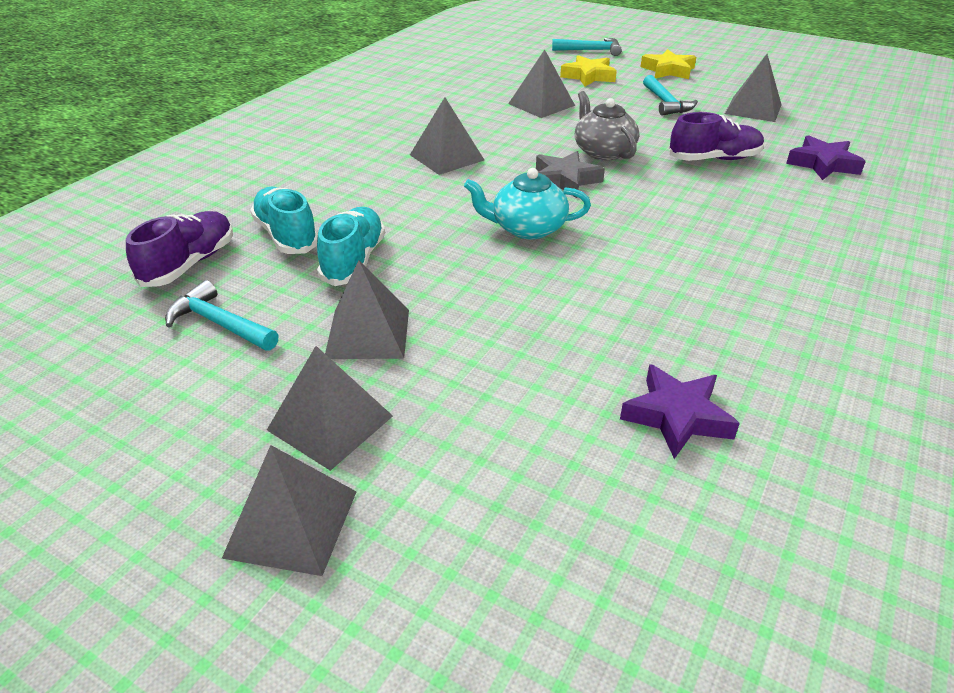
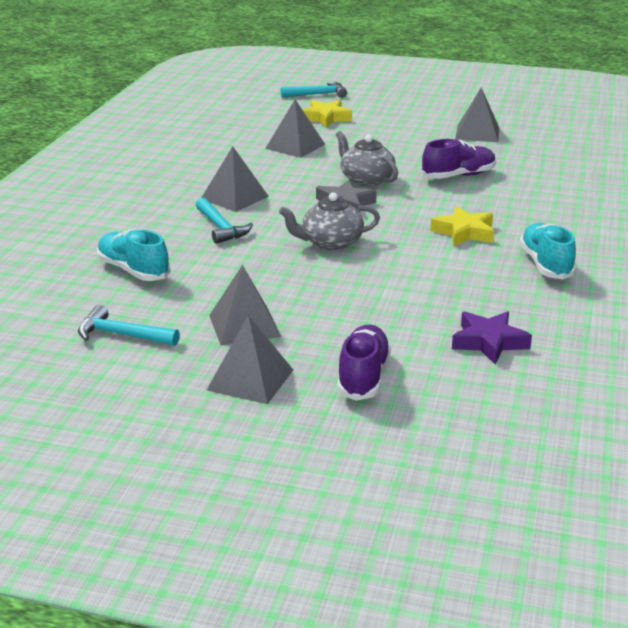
camera: 15 degrees left, 10 degrees down
purple shoe [126,211,233,287] -> purple shoe moved to [337,325,391,401]
grey pyramid [222,445,357,576] -> none
turquoise shoe [317,207,385,286] -> turquoise shoe moved to [519,223,576,279]
turquoise teapot [464,168,591,239] -> grey teapot [279,192,380,250]
yellow star [641,49,696,79] -> yellow star moved to [431,206,494,246]
turquoise hammer [643,75,698,116] -> turquoise hammer moved to [196,198,253,244]
purple star [786,135,866,180] -> none

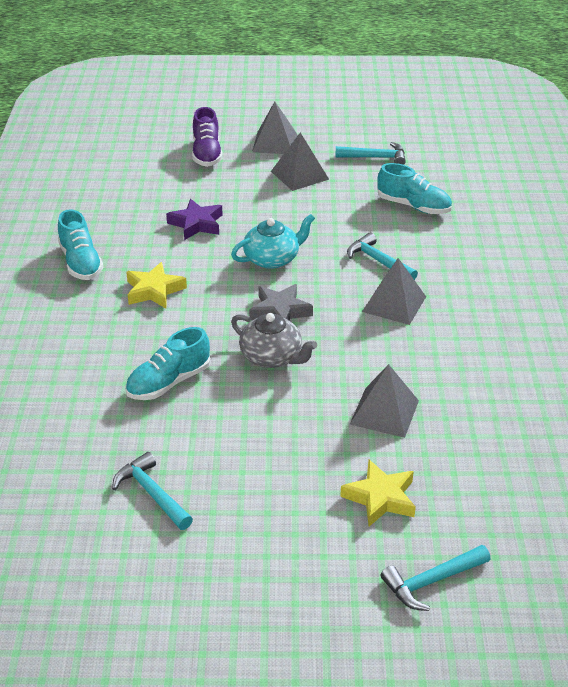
camera: 165 degrees right, 10 degrees up
grey teapot [279,192,380,250] -> turquoise teapot [231,214,315,269]
purple shoe [422,139,496,179] -> turquoise shoe [125,327,211,400]
purple star [452,311,532,364] -> purple star moved to [166,199,223,240]
grey pyramid [455,87,499,142] -> turquoise hammer [112,452,193,530]

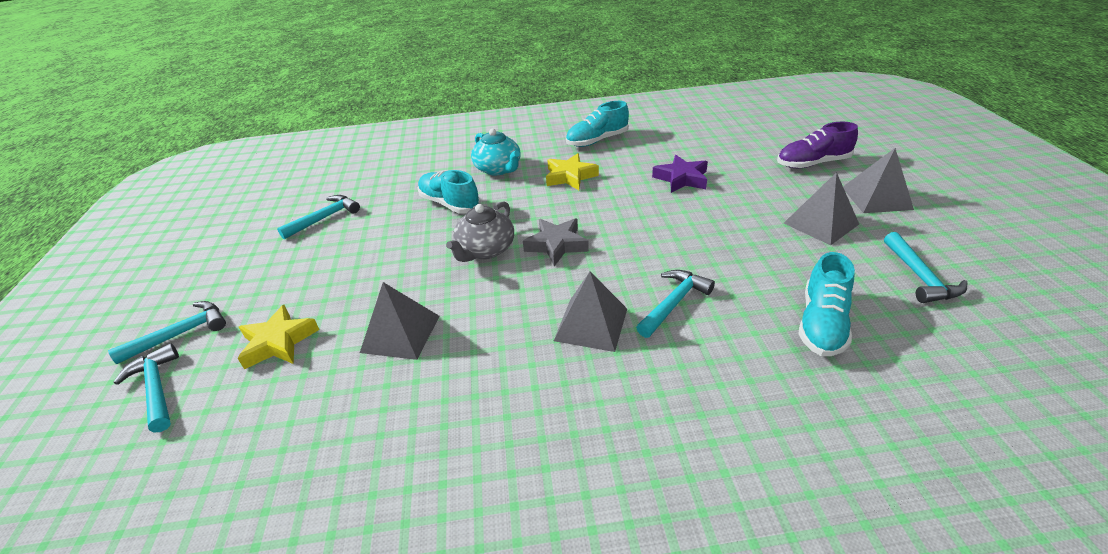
camera: 85 degrees right, 0 degrees up
turquoise teapot [231,214,315,269] -> turquoise teapot moved to [471,128,520,175]
none -> turquoise hammer [108,301,226,364]

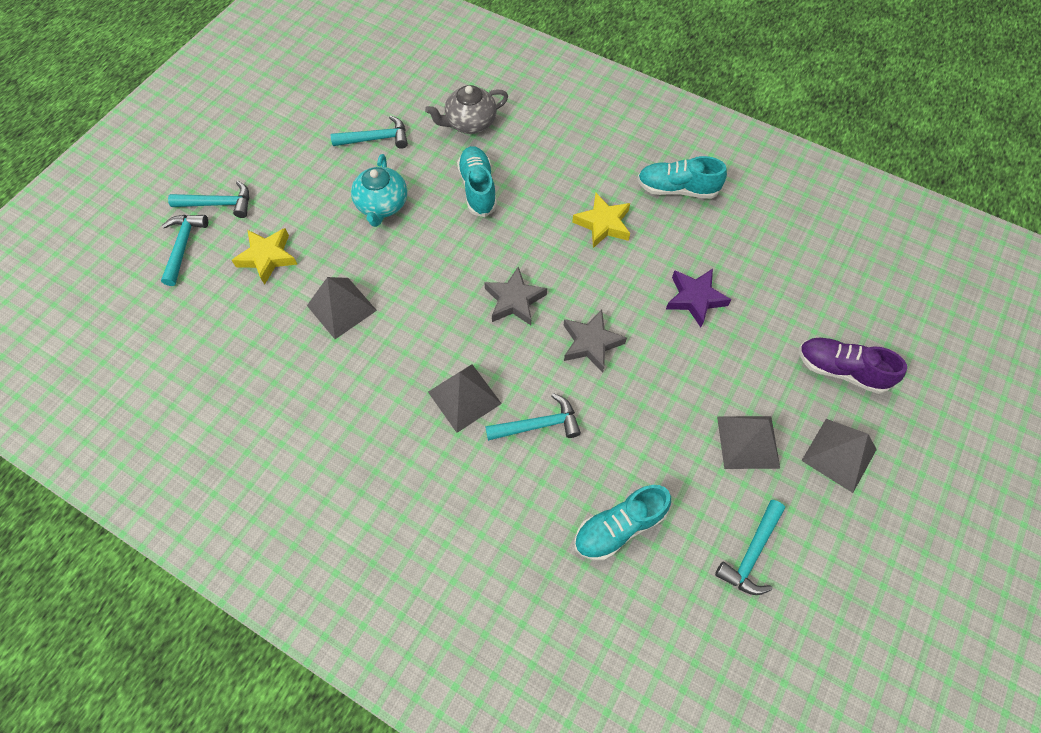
camera: 35 degrees right, 25 degrees up
grey teapot [446,201,514,262] -> grey teapot moved to [425,85,508,134]
turquoise teapot [471,128,520,175] -> turquoise teapot moved to [351,154,407,227]
none -> grey star [563,309,627,373]

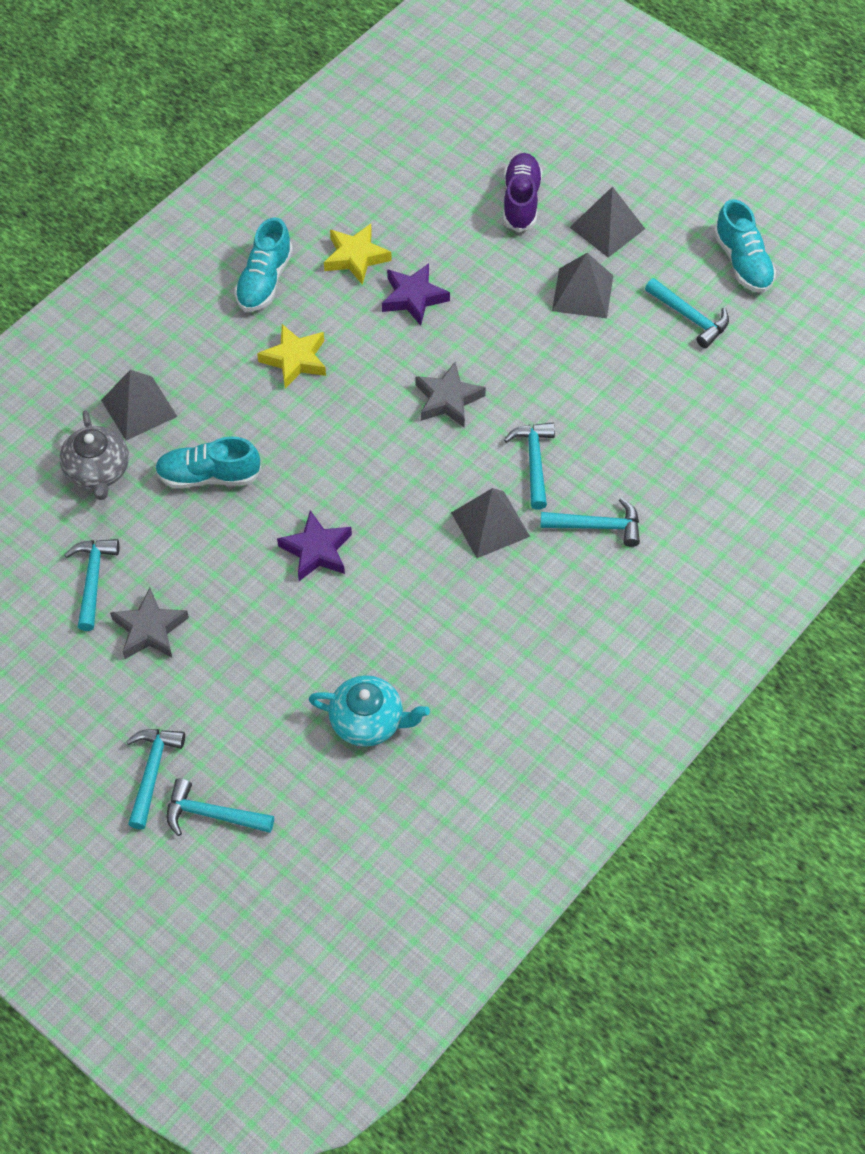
camera: 80 degrees left, 5 degrees down
yellow star [232,228,297,285] -> yellow star moved to [324,224,392,285]
grey pyramid [307,277,377,339] -> grey pyramid moved to [101,370,178,441]
turquoise teapot [351,154,407,227] -> turquoise teapot moved to [309,675,430,747]
grey star [484,267,547,325] -> grey star moved to [110,588,189,659]
turquoise shoe [574,485,671,561] -> turquoise shoe moved to [714,199,776,293]
purple shoe [799,338,907,394] -> purple shoe turned 150 degrees clockwise [503,153,542,232]
none -> purple star [277,510,352,581]
none -> turquoise hammer [540,498,640,547]

